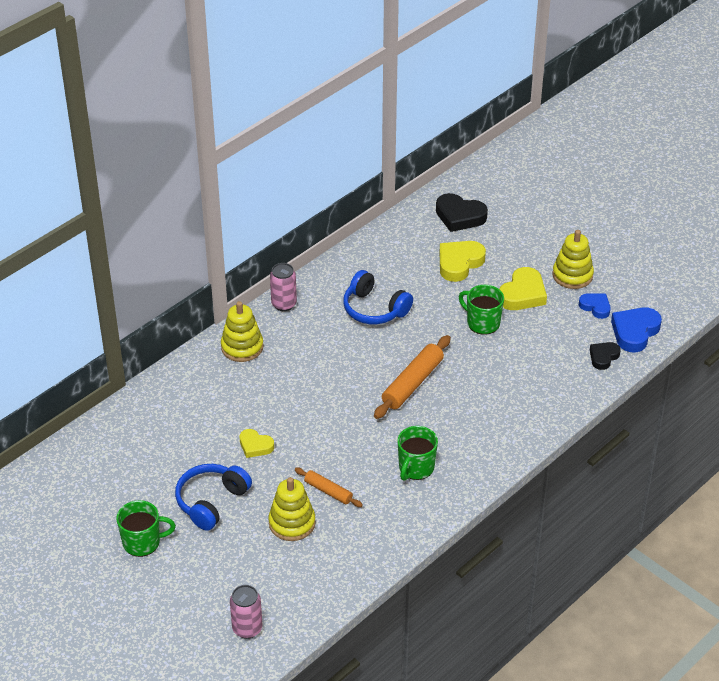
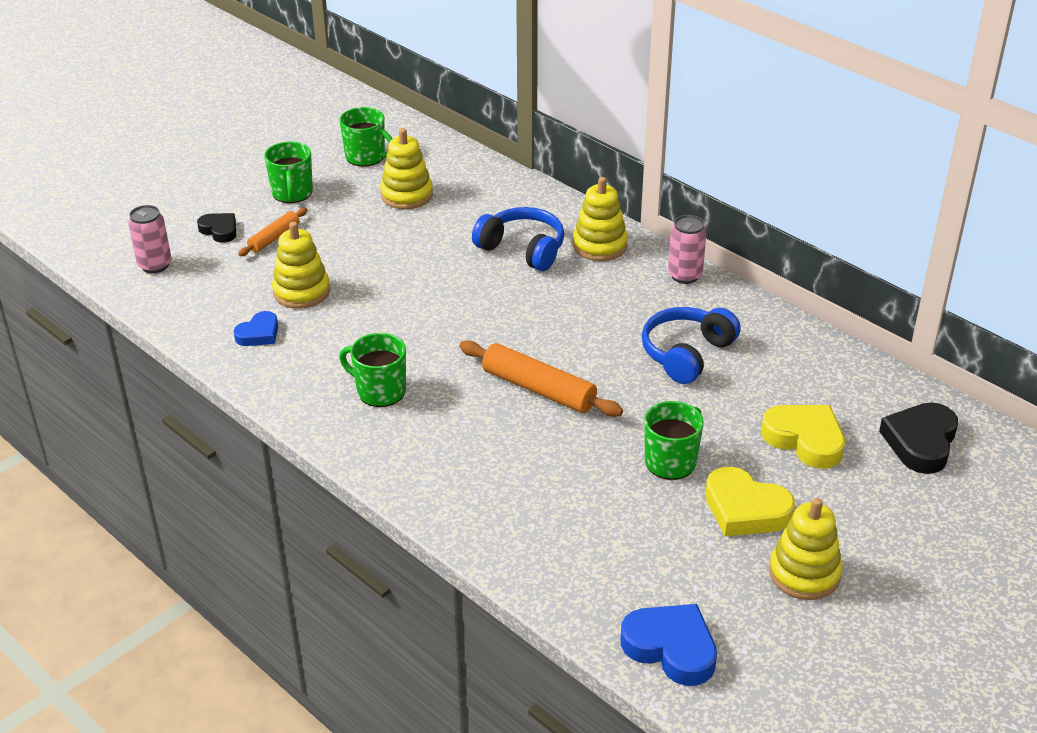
camera: 90 degrees right, 5 degrees down
blue headphones [175,464,252,531] -> blue headphones moved to [472,207,564,271]
yellow heart [239,429,274,458] -> none
orange rolling pin [295,468,363,507] -> orange rolling pin moved to [238,208,308,256]
blue heart [579,293,611,319] -> blue heart moved to [233,311,278,346]
black heart [590,342,621,370] -> black heart moved to [197,213,236,243]
none -> green mug [339,107,392,167]
none -> yellow stacking toy [380,128,433,209]

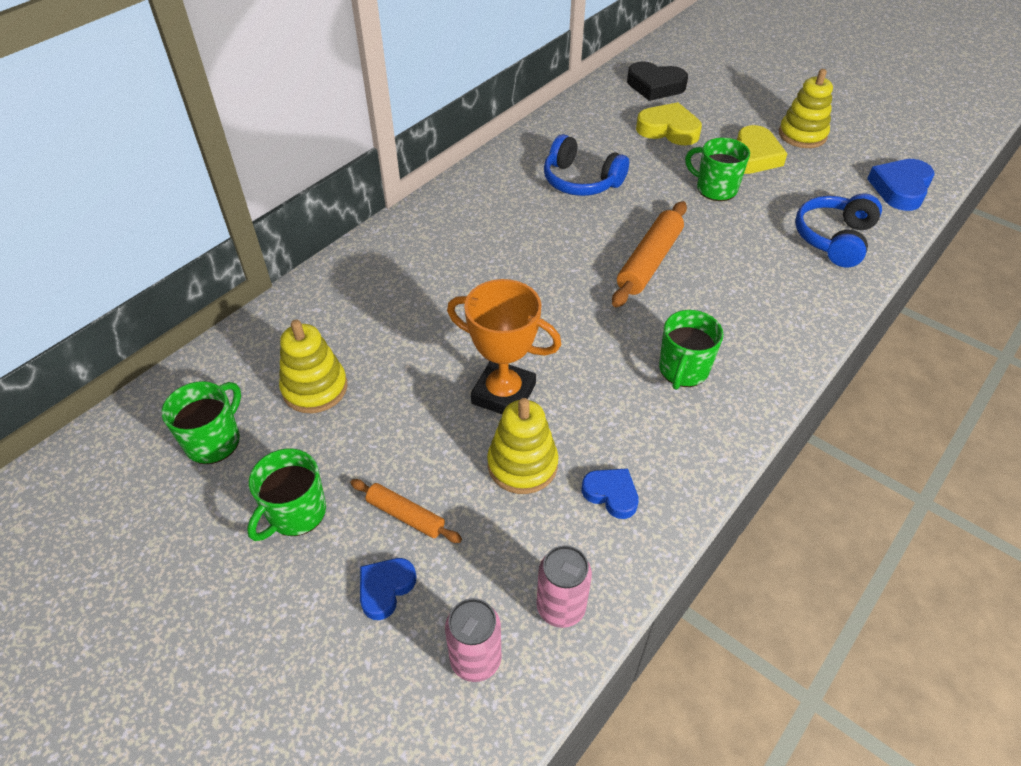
camera: 95 degrees left, 10 degrees up
black heart [197,213,236,243] -> blue heart [360,558,417,620]
green mug [264,141,313,203] -> green mug turned 135 degrees clockwise [247,449,326,541]
blue headphones [472,207,564,271] -> blue headphones moved to [795,193,882,267]
yellow stacking toy [573,177,628,261] -> none
pink can [668,215,707,284] -> pink can moved to [537,545,592,628]
yellow heart [761,405,845,469] -> yellow heart turned 75 degrees clockwise [636,102,702,145]
none -> orange trophy [447,279,561,414]

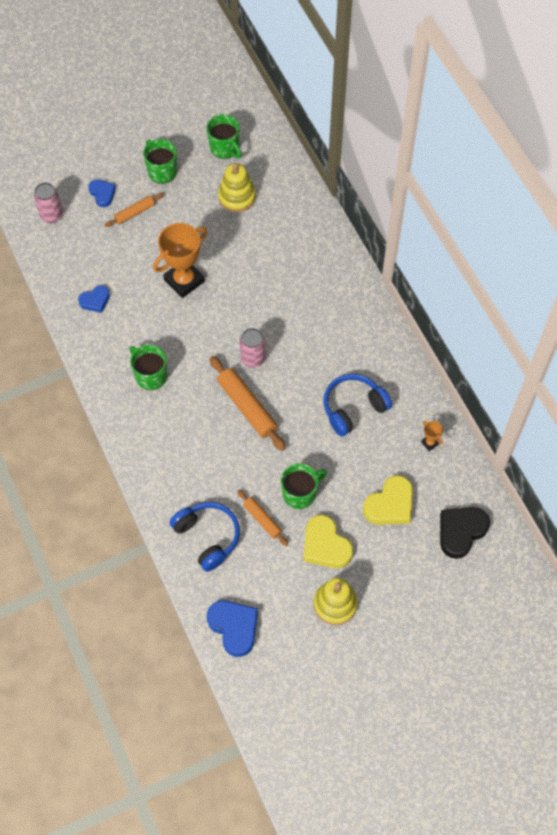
camera: 115 degrees right, 15 degrees up
yellow stacking toy [487,398,558,494] -> none
pink can [537,545,592,628] -> pink can moved to [240,328,265,368]
none -> orange rolling pin [237,490,288,546]
none -> orange trophy [421,421,443,451]

